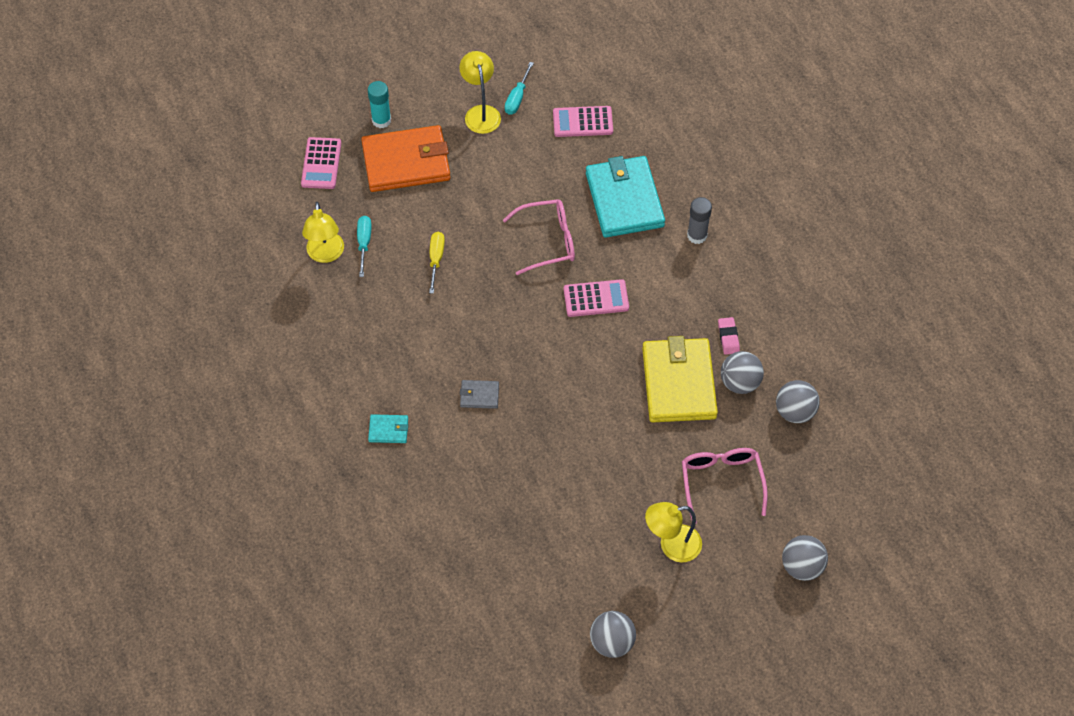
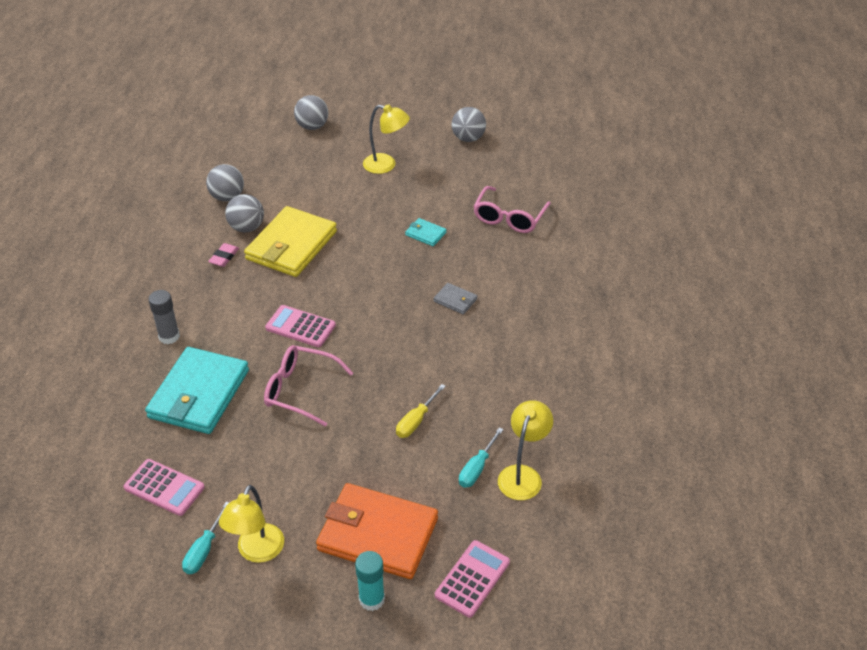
camera: 150 degrees left, 15 degrees down
turquoise wallet [368,414,408,443] -> turquoise wallet moved to [405,218,447,246]
turquoise screwdriver [505,62,534,115] -> turquoise screwdriver turned 150 degrees clockwise [182,502,229,574]
pink glasses [682,448,768,523] -> pink glasses moved to [474,186,551,233]

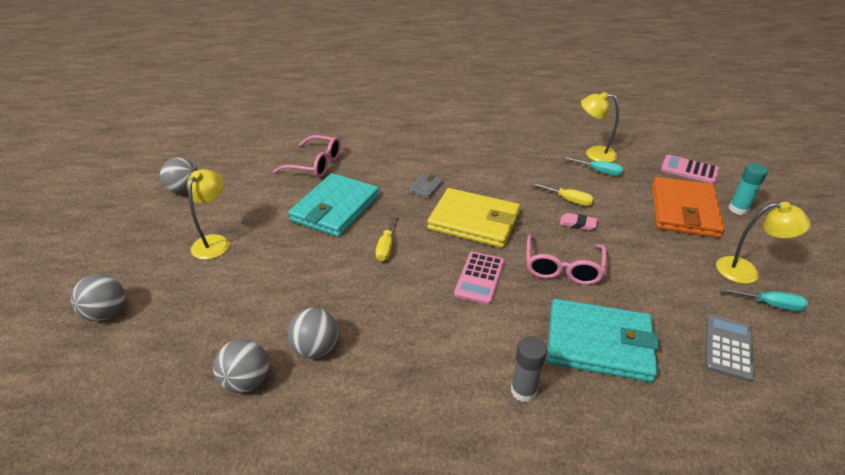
camera: 95 degrees left, 5 degrees down
pink calculator [124,459,205,516] -> grey calculator [705,314,755,382]
pink eraser [208,243,239,267] -> pink eraser moved to [560,213,597,231]
yellow wallet [244,206,337,277] -> yellow wallet moved to [427,188,520,248]
turquoise wallet [405,218,447,246] -> turquoise wallet [288,173,379,237], size x2.33
none -> yellow screwdriver [375,214,395,261]

